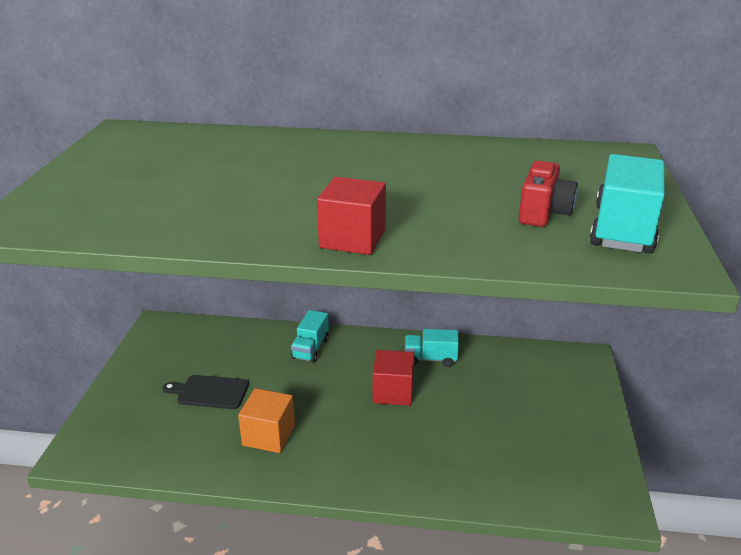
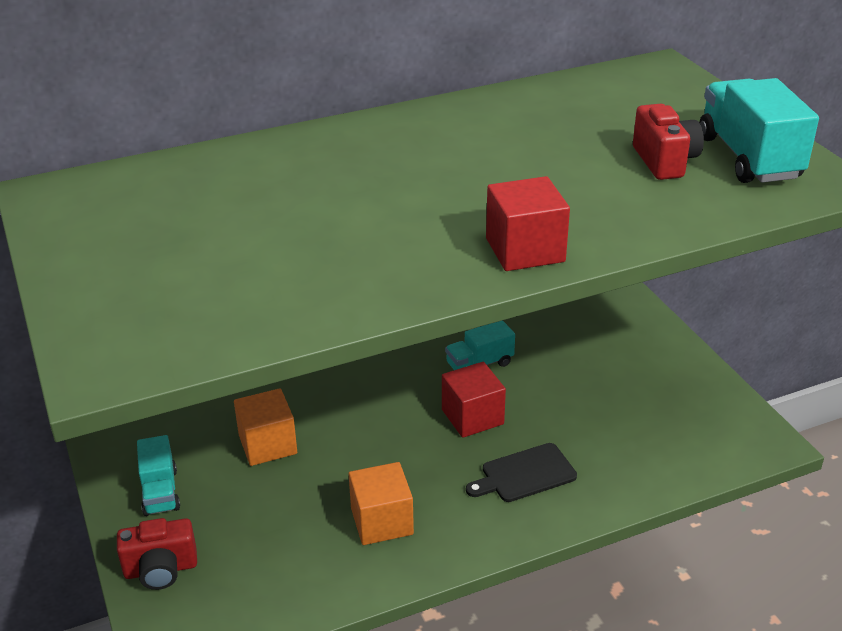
camera: 30 degrees left, 5 degrees up
black cutting board [162,375,249,409] -> black cutting board moved to [466,443,577,502]
turquoise truck [291,310,329,363] -> turquoise truck moved to [137,435,180,516]
none -> red camera [117,518,197,590]
none -> orange cube [234,388,297,466]

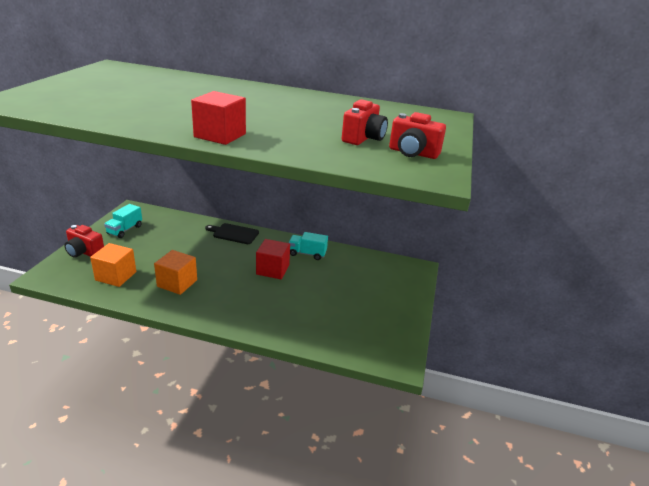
camera: 35 degrees right, 5 degrees down
orange cube [234,388,297,466] -> orange cube moved to [90,243,136,287]
black cutting board [466,443,577,502] -> black cutting board moved to [205,223,259,244]
turquoise truck [699,78,819,183] -> red camera [389,112,446,159]

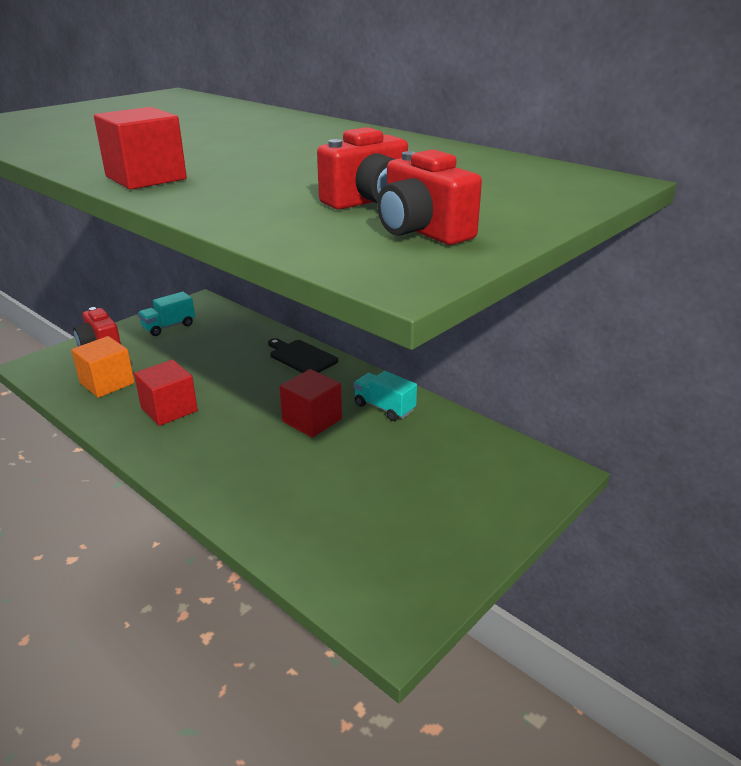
camera: 30 degrees right, 0 degrees up
orange cube [154,250,197,295] -> red cube [134,360,198,426]

